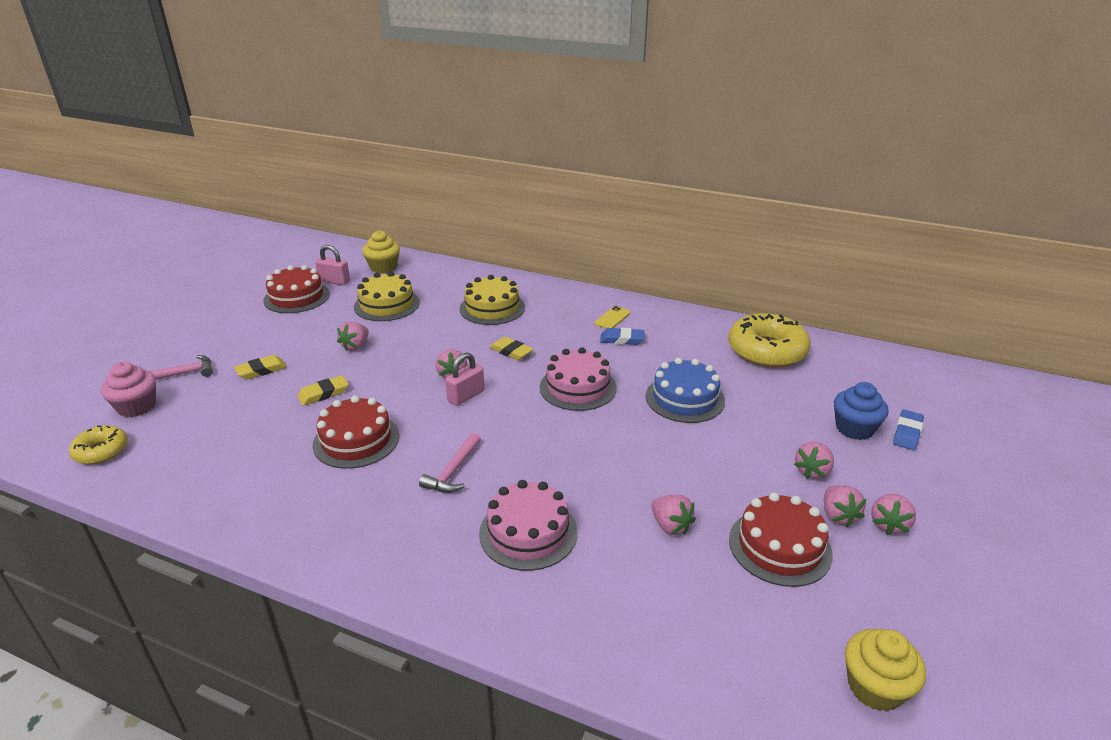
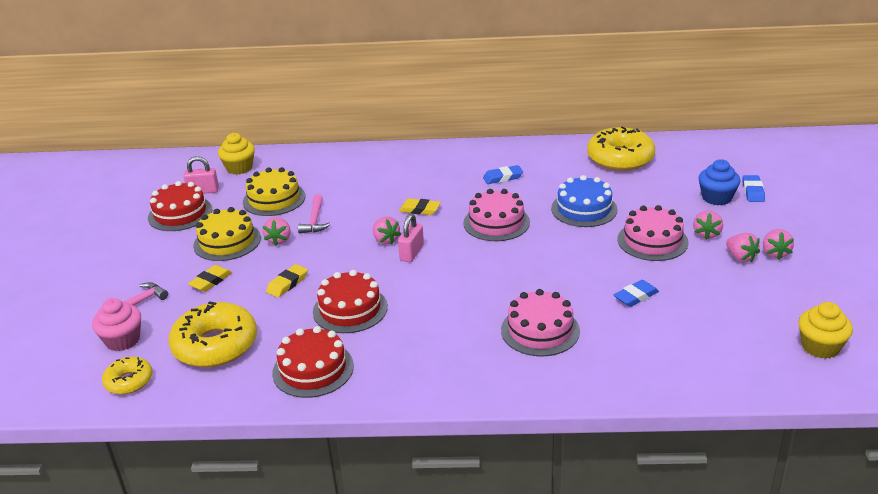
camera: 20 degrees left, 0 degrees up
pink hammer [419,433,481,493] -> pink hammer moved to [298,194,331,234]
yellow cake [460,275,525,325] -> yellow cake moved to [193,207,261,261]
yellow phone [594,306,631,329] -> none
pink strawberry [651,495,696,535] -> blue eraser [614,280,659,307]
red cake [729,493,833,587] -> red cake moved to [272,326,354,398]
none -> yellow donut [168,301,257,367]
none -> pink cake [618,205,689,261]

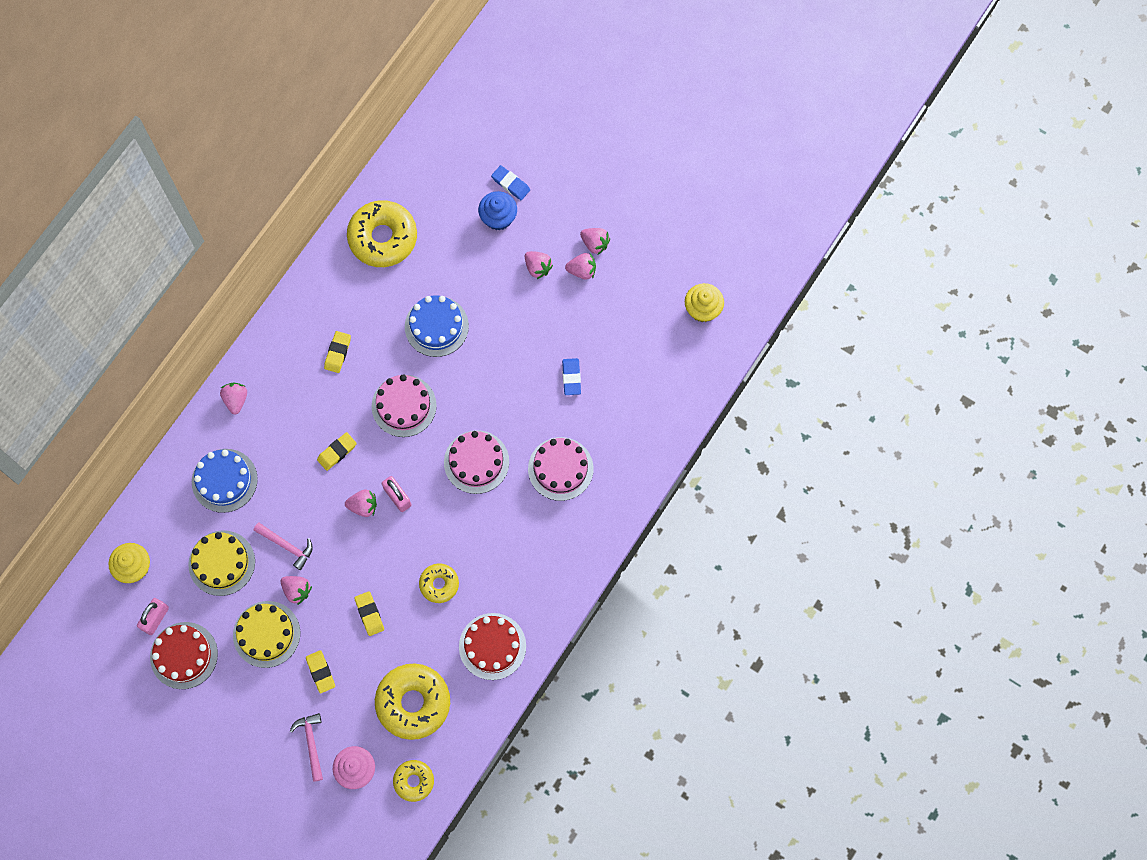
camera: 60 degrees left, 40 degrees up
red cake [313,270,388,333] -> yellow donut [419,564,459,603]
blue eraser [483,165,523,184] -> yellow eraser [324,331,351,373]
pink cake [618,205,689,261] -> pink cake moved to [444,430,509,494]
none -> blue cake [192,449,258,513]
none -> pink strawberry [220,383,247,415]

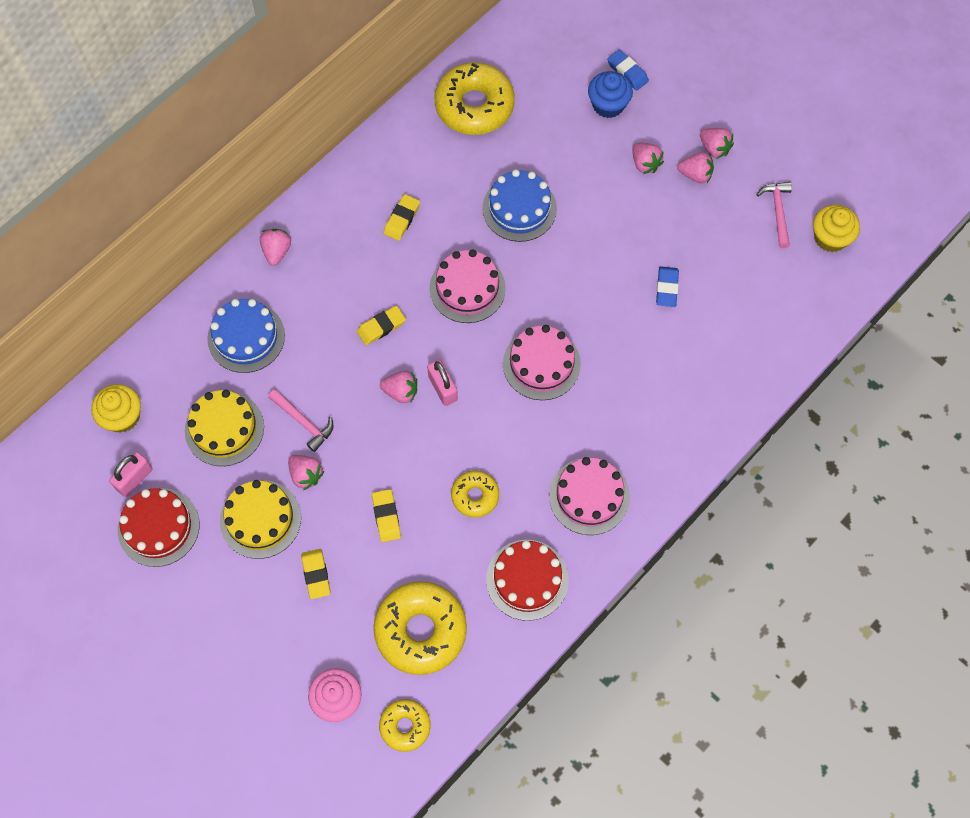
camera: 10 degrees right, 5 degrees down
pink hammer [290,713,323,782] -> pink hammer moved to [756,182,792,248]
pink cake [528,437,593,501] -> pink cake moved to [549,457,630,535]

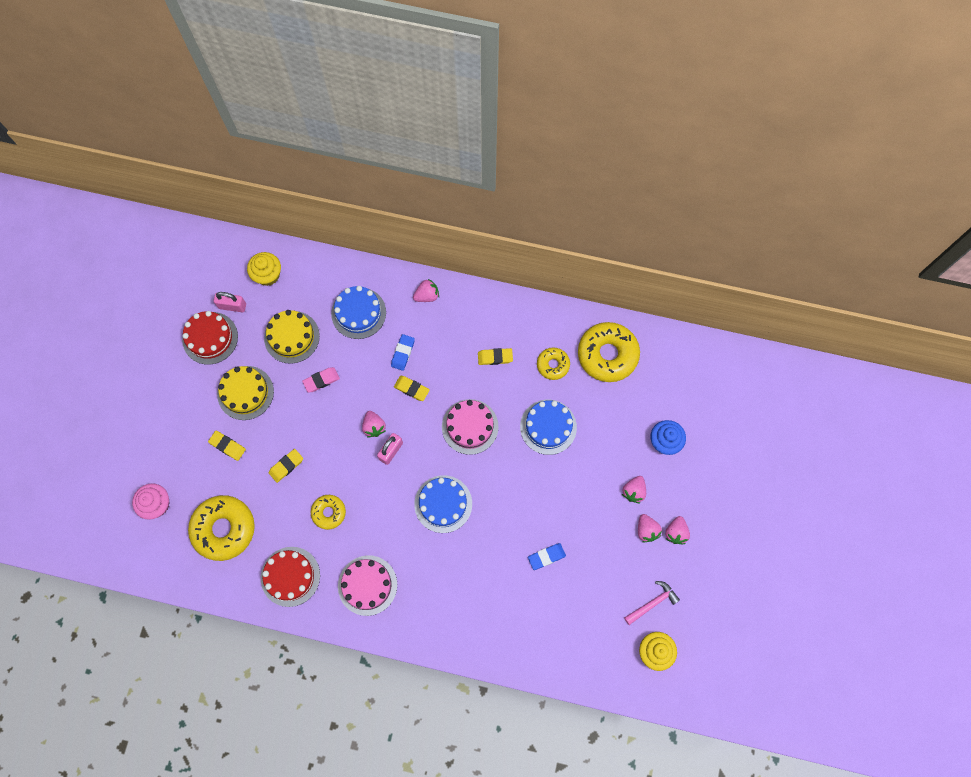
camera: 60 degrees right, 5 degrees up
pink hammer [268,389,334,452] -> pink eraser [302,367,340,393]
pink strawberry [288,455,325,490] -> none
yellow eraser [301,549,331,599] -> yellow eraser turned 75 degrees clockwise [208,431,246,461]
yellow donut [379,699,431,752] -> yellow donut moved to [537,348,570,380]
pink cake [503,325,581,400] -> blue cake [414,475,472,533]
blue eraser [607,49,649,91] -> blue eraser moved to [391,334,415,371]

